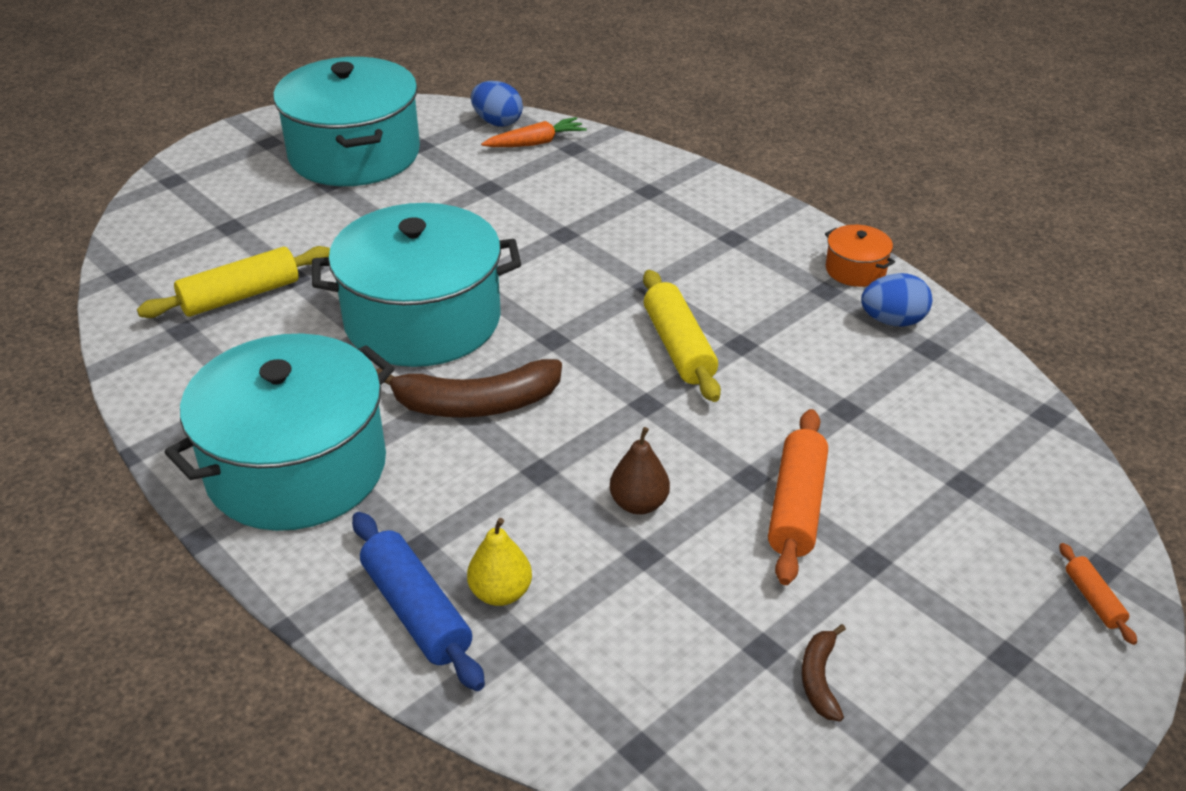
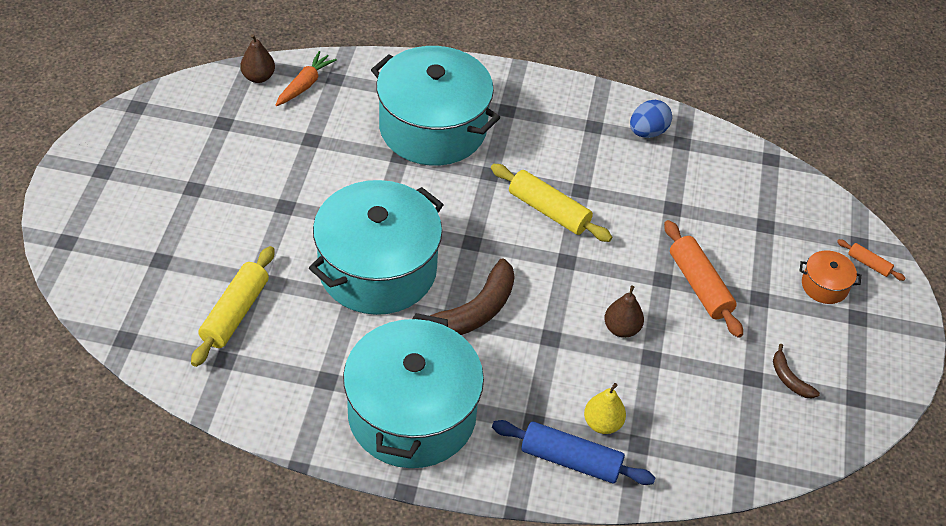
camera: 40 degrees left, 10 degrees up
turquoise pot [273,57,420,186] -> turquoise pot moved to [371,46,500,166]
blue egg [471,81,523,127] -> brown pear [240,34,275,83]
orange pot [825,225,895,287] -> orange pot moved to [800,250,861,304]

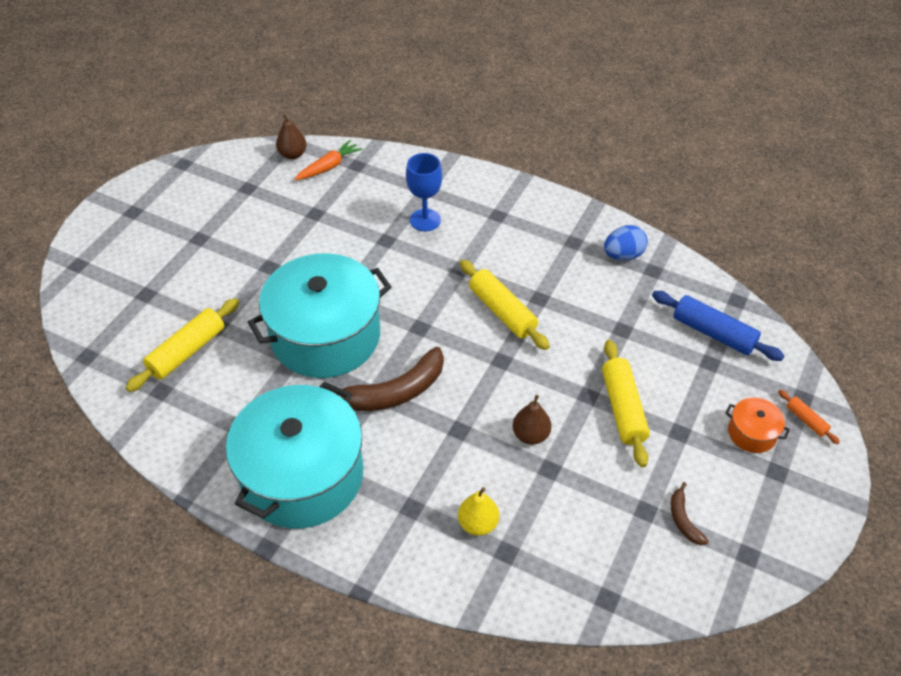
camera: 20 degrees right, 0 degrees up
turquoise pot [371,46,500,166] -> blue goblet [406,153,442,232]
blue rolling pin [492,420,656,485] -> blue rolling pin moved to [652,291,784,361]
orange rolling pin [664,220,743,338] -> yellow rolling pin [602,340,650,467]

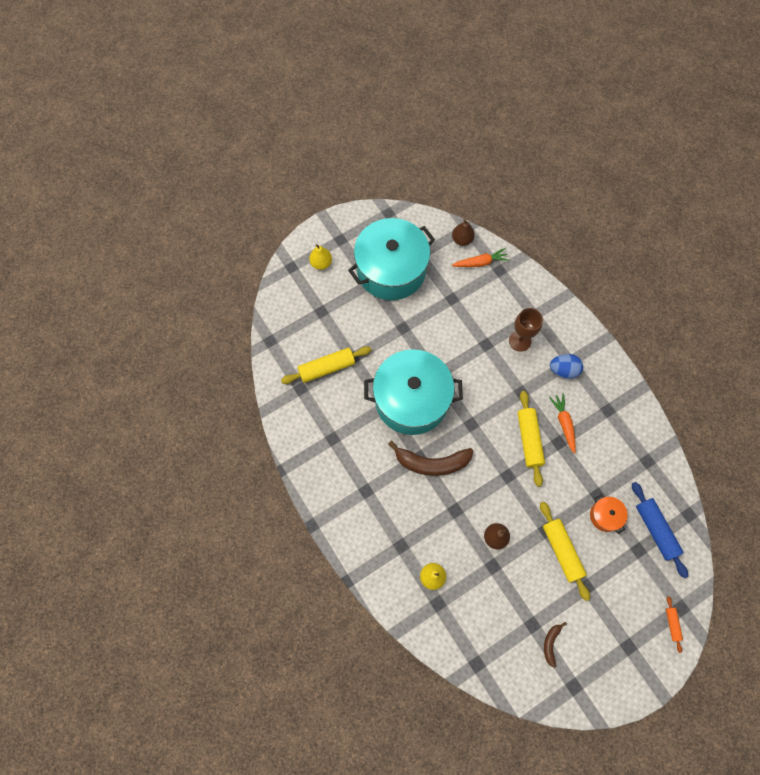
camera: 30 degrees right, 20 degrees up
turquoise pot [226,381,363,529] -> turquoise pot moved to [348,218,435,300]
blue goblet [406,153,442,232] -> brown goblet [509,308,543,352]
yellow rolling pin [602,340,650,467] -> yellow rolling pin turned 45 degrees counterclockwise [540,502,590,601]
blue egg [604,225,648,261] -> blue egg moved to [550,354,583,379]
orange pot [725,398,790,453] -> orange pot moved to [590,494,628,534]
none -> yellow pear [309,244,332,270]
none -> orange carrot [549,393,576,454]

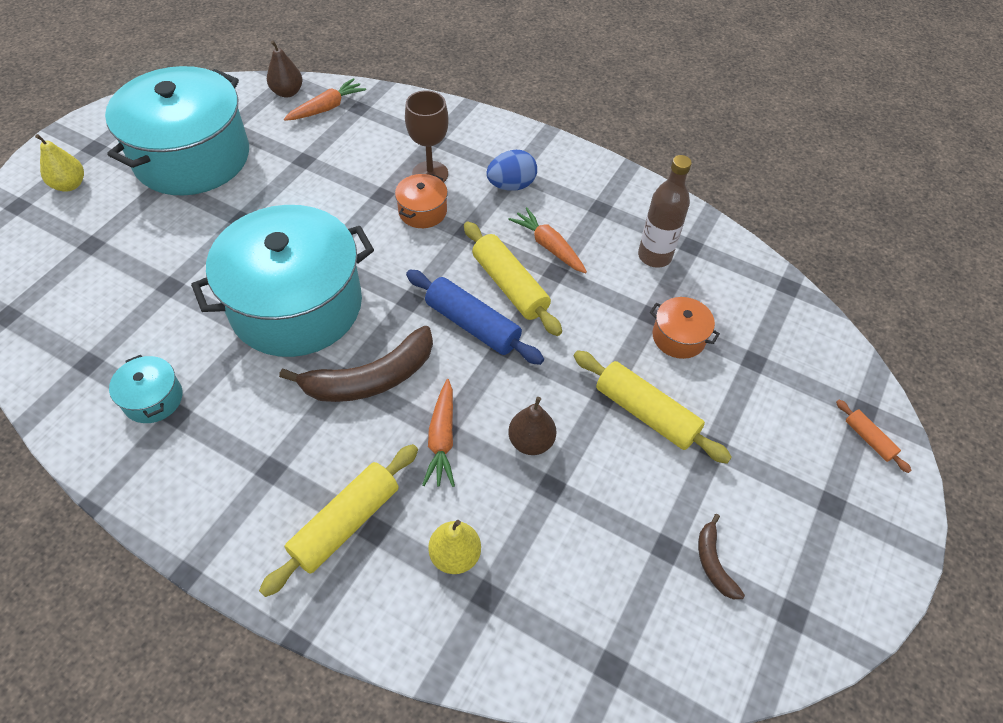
camera: 30 degrees left, 15 degrees down
yellow rolling pin [281,347,371,384] -> yellow rolling pin moved to [259,444,418,597]
blue rolling pin [632,482,688,578] -> blue rolling pin moved to [406,270,544,365]
none -> turquoise pot [109,355,183,423]
none -> orange pot [395,174,448,228]
none -> orange carrot [422,379,455,487]
none -> brown bottle [638,155,692,268]

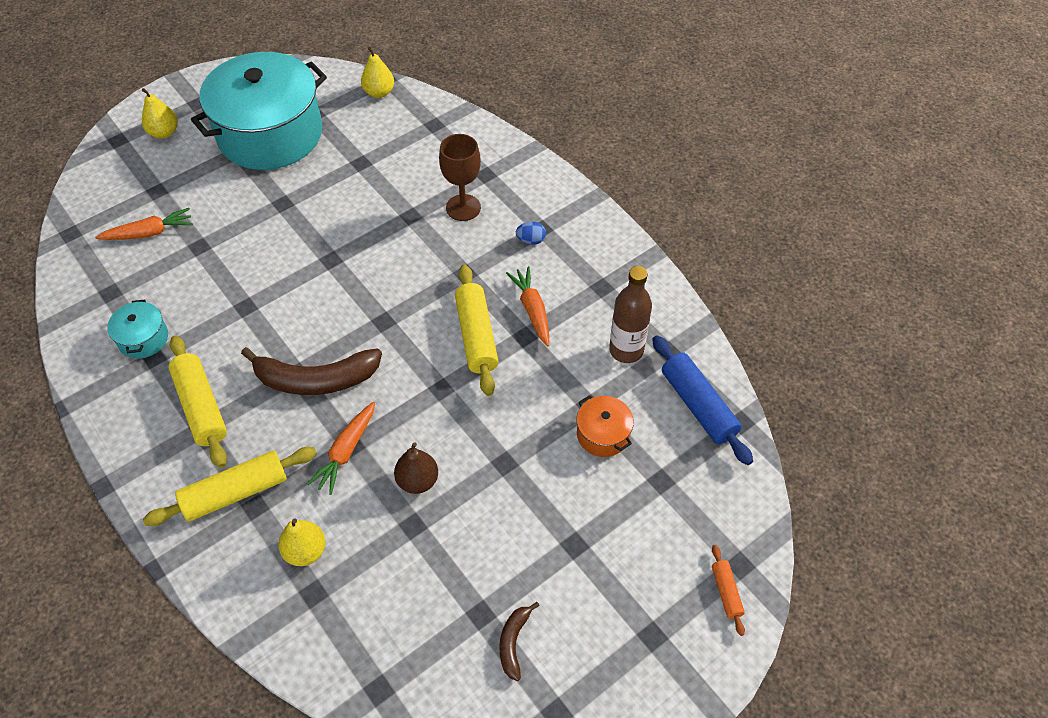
camera: 25 degrees right, 0 degrees up
turquoise pot [191,205,374,357] -> none
brown pear [267,41,302,98] -> yellow pear [361,47,394,98]
orange carrot [284,78,366,121] -> orange carrot moved to [95,208,193,240]
orange pot [395,174,448,228] -> none
blue rolling pin [406,270,544,365] -> blue rolling pin moved to [652,335,753,465]
blue egg [486,150,537,190] -> blue egg [516,222,546,245], size x0.59
yellow rolling pin [574,350,732,464] -> yellow rolling pin moved to [169,336,227,468]

